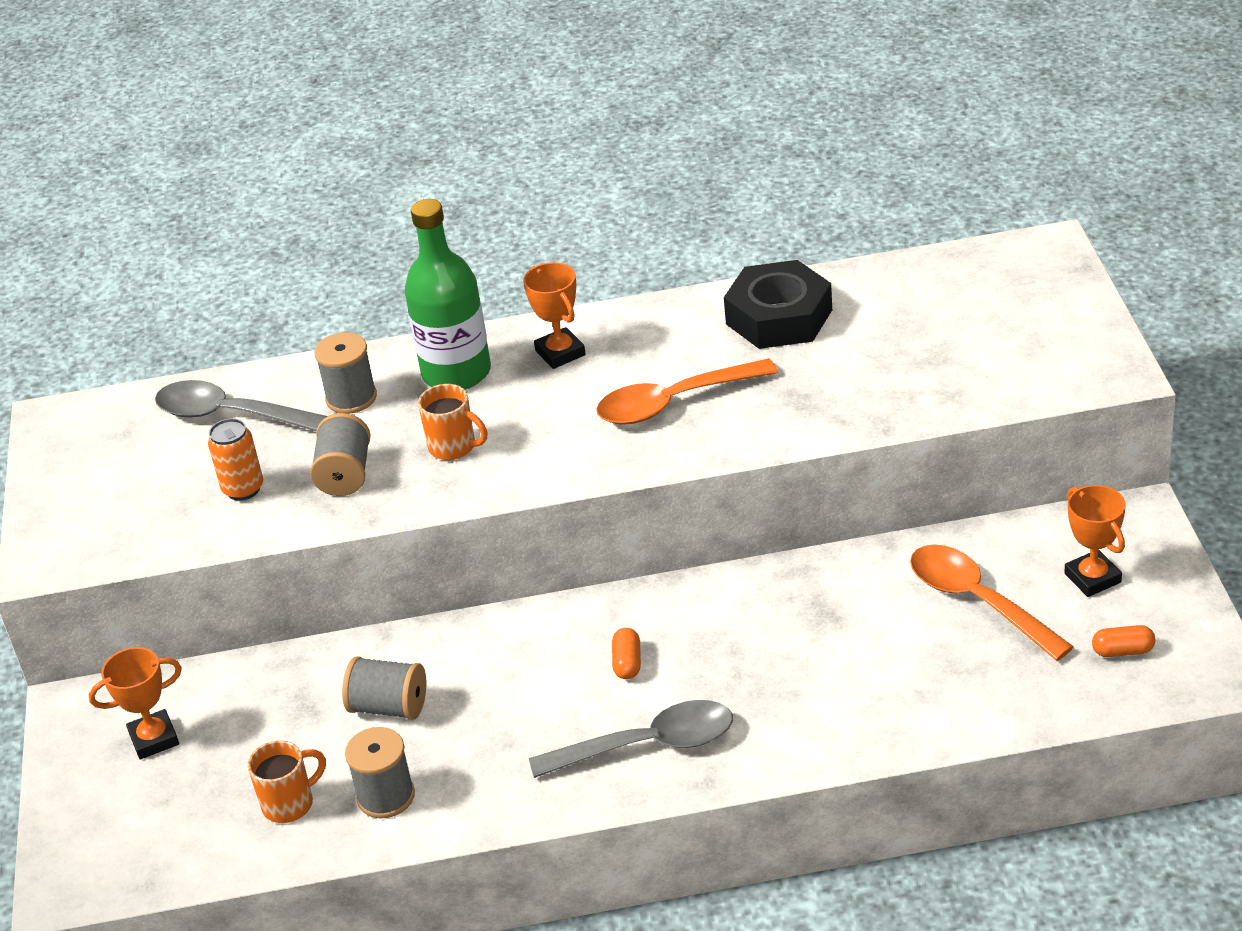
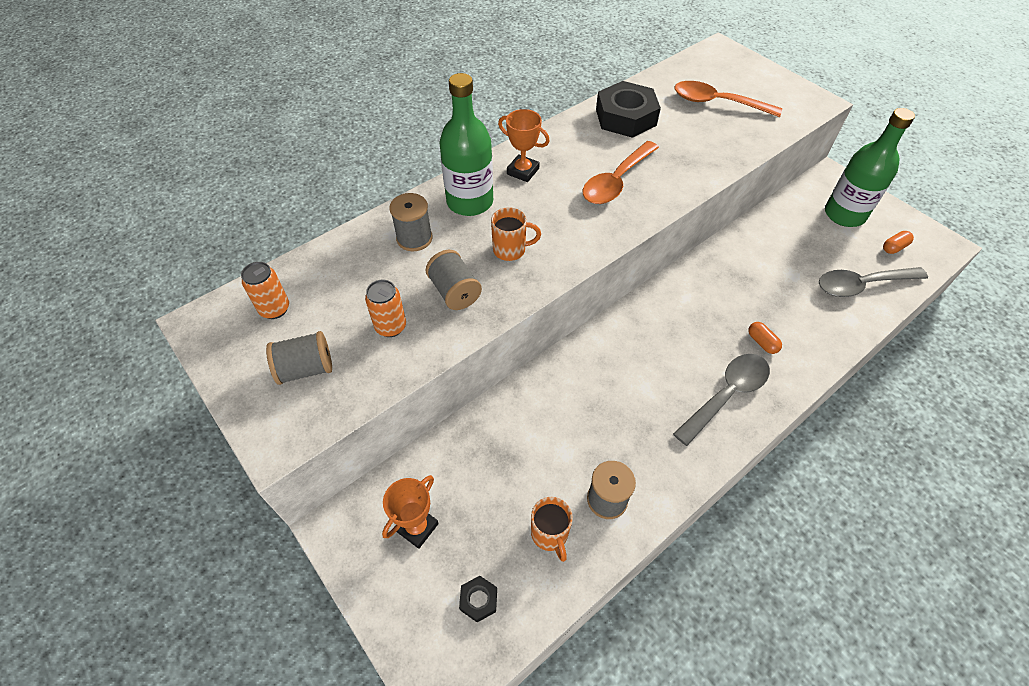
camera: 35 degrees left, 15 degrees up
grey spoon [155,380,328,432] -> grey spoon moved to [819,267,928,297]
orange mug [247,740,326,823] -> orange mug turned 135 degrees clockwise [531,497,573,562]
grey spool [342,656,426,720] -> grey spool moved to [266,331,332,385]
orange capsule [612,628,641,679] -> orange capsule moved to [748,322,782,354]
orange spoon [910,545,1074,661] -> orange spoon moved to [674,81,782,117]
orange trophy [1064,485,1126,597] -> green bottle [825,108,915,227]
none -> orange can [241,262,289,319]
none -> black nut [459,576,497,622]

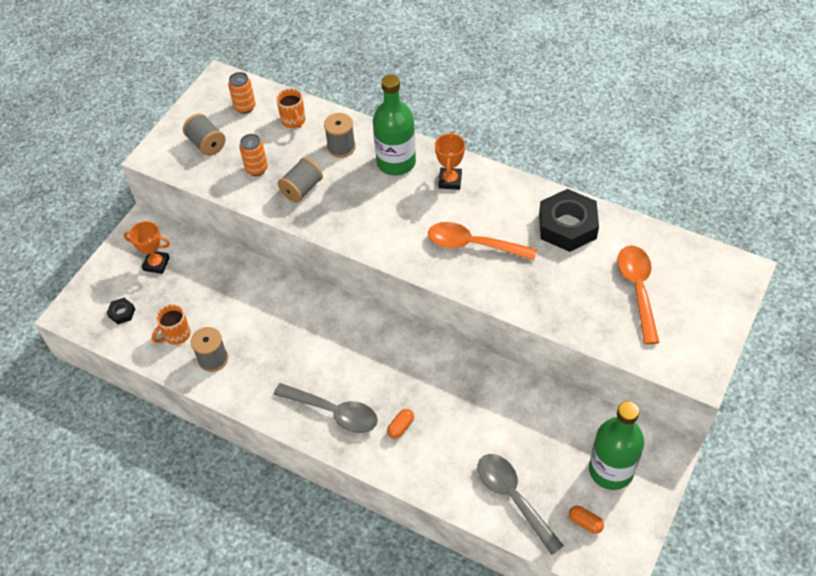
camera: 70 degrees right, 0 degrees up
orange mug [491,207,541,261] -> orange mug moved to [276,88,306,128]

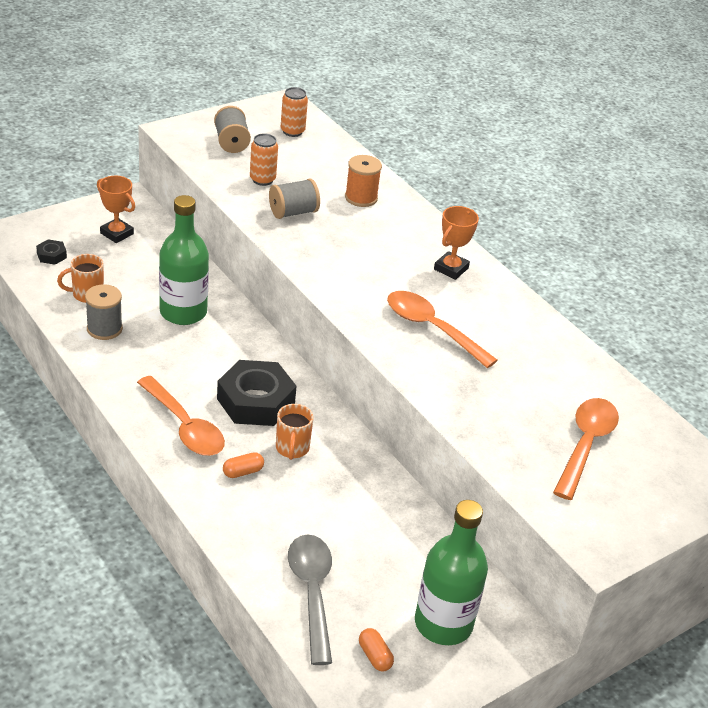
camera: 20 degrees right, 15 degrees down
grey spoon [273,383,378,433] -> orange spoon [137,376,225,456]
orange mug [276,88,306,128] -> orange mug moved to [276,404,313,460]
grey spool [324,113,356,158] -> orange spool [345,155,382,207]
green bottle [373,74,416,176] -> green bottle moved to [159,195,209,325]
black nut [539,189,599,252] -> black nut moved to [217,360,296,426]

